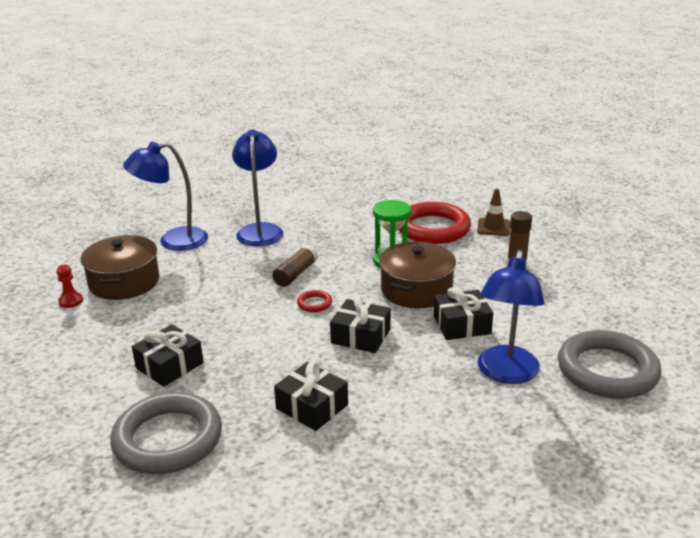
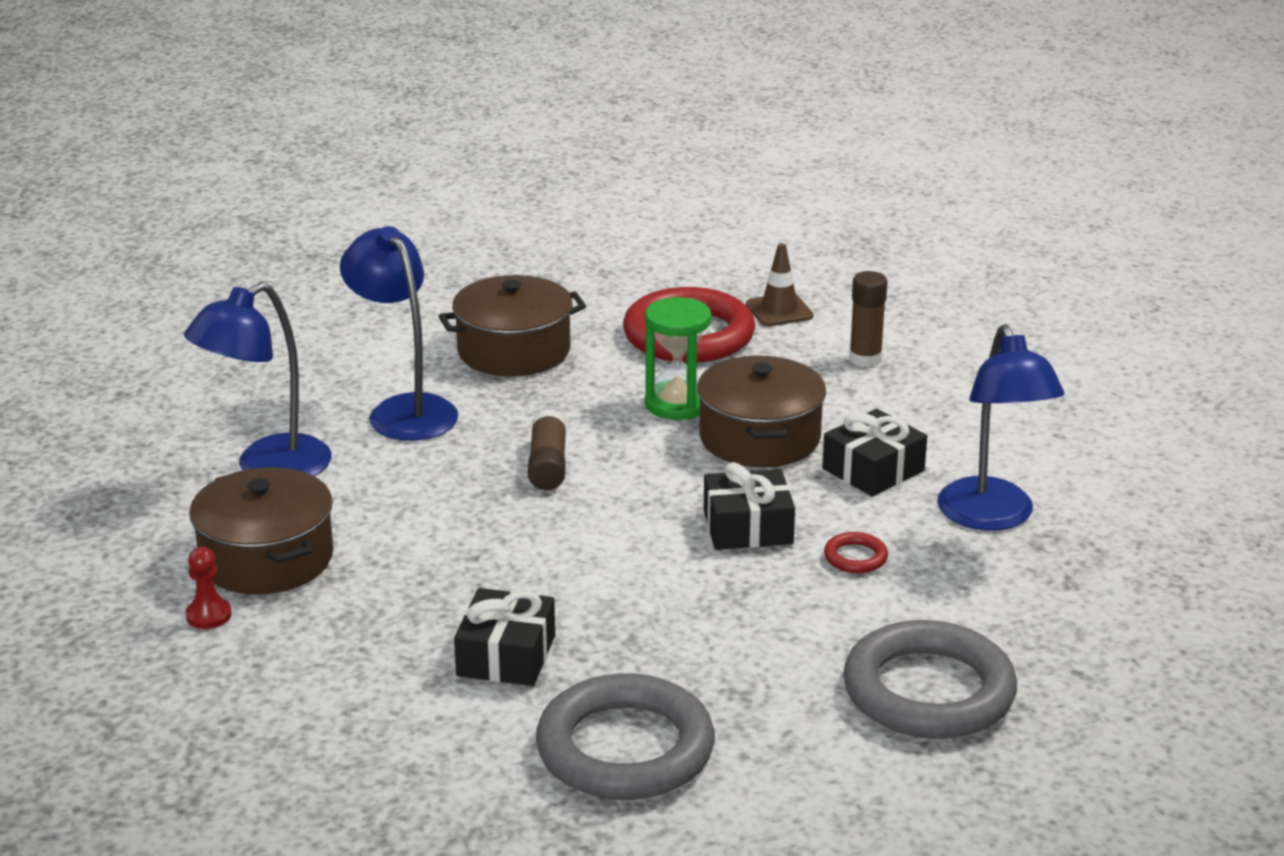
camera: 30 degrees left, 0 degrees up
black gift [274,362,348,431] -> none
red ring [297,290,332,312] -> red ring moved to [824,532,888,573]
grey ring [558,330,661,399] -> grey ring moved to [843,620,1017,739]
none -> brown pot [439,275,586,376]

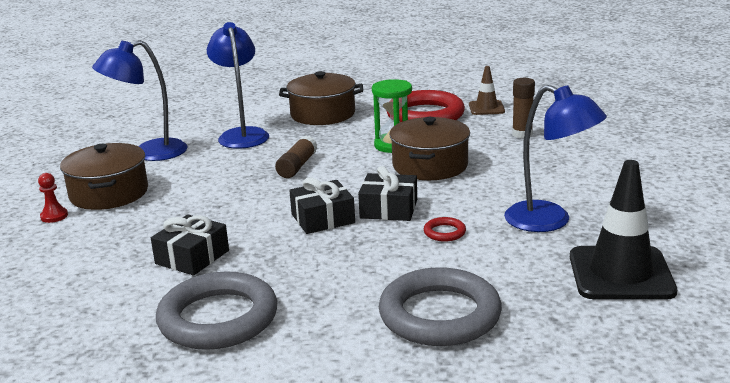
camera: 20 degrees right, 5 degrees down
black gift [822,409,927,497] -> black gift moved to [289,177,355,234]
blue lamp [937,324,1065,531] -> blue lamp turned 60 degrees counterclockwise [504,85,607,232]
none -> black traffic cone [570,160,677,300]

